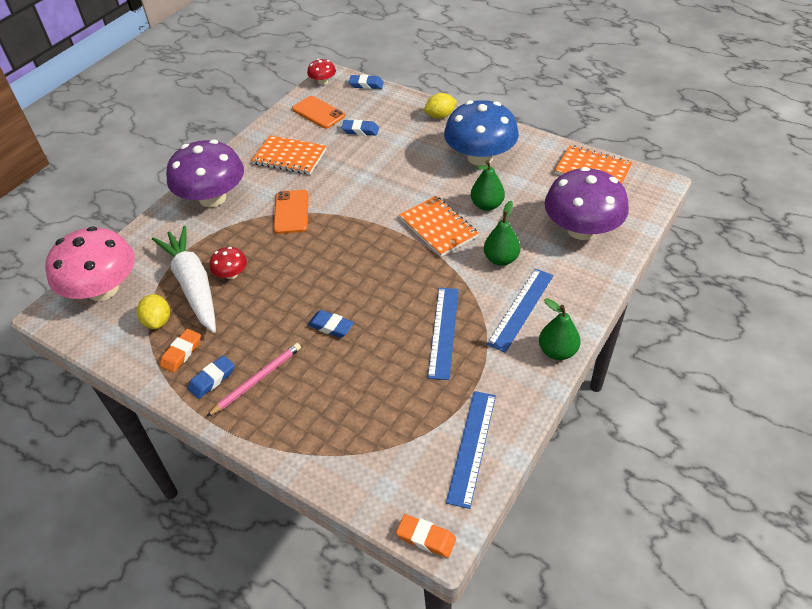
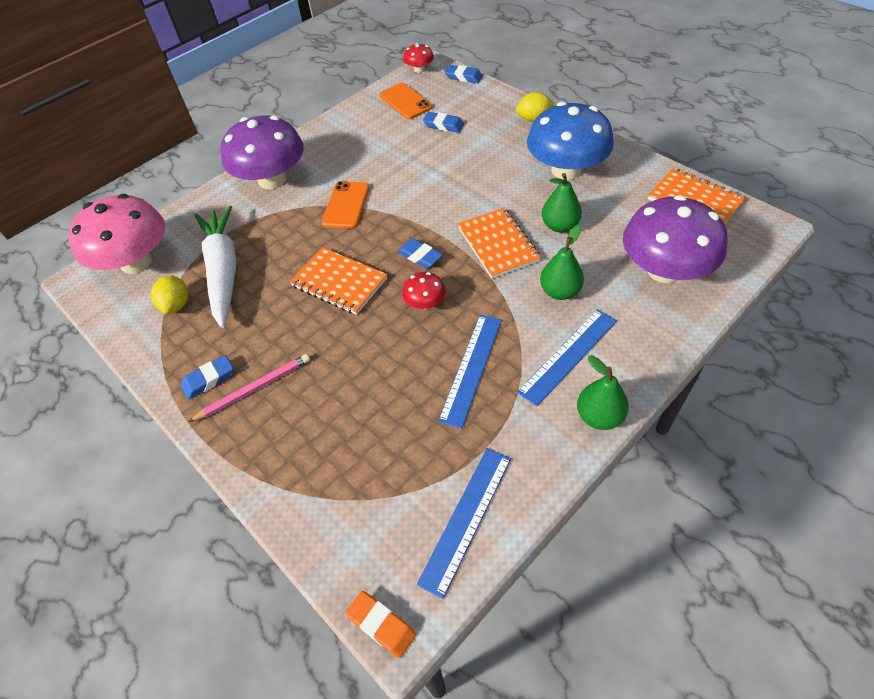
camera: 15 degrees right, 5 degrees up
orange eraser [160,329,201,373] -> none
red mushroom [210,247,247,279] -> red mushroom moved to [402,272,446,309]
orange notebook [251,135,326,175] -> orange notebook moved to [290,247,387,315]
blue eraser [308,310,354,338] -> blue eraser moved to [397,238,443,268]

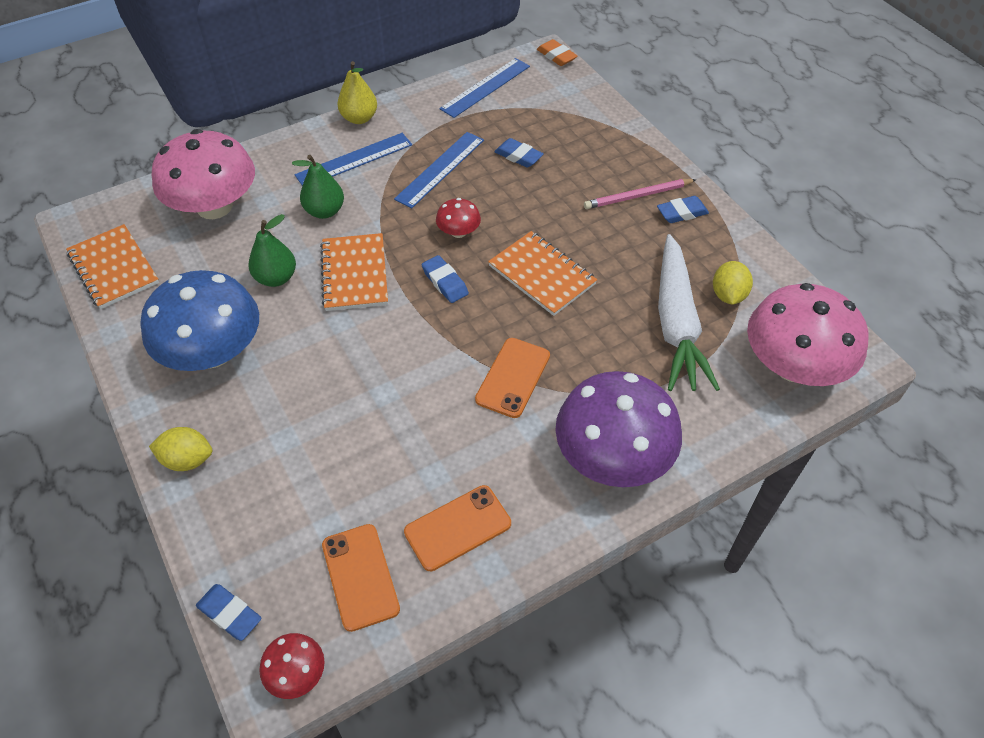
camera: 170 degrees left, 0 degrees up
blue eraser [423,112,464,133] -> blue eraser moved to [494,138,544,168]
green pear [577,355,629,430] -> yellow pear [337,61,377,124]
purple mushroom [623,195,727,283] -> pink mushroom [151,129,255,219]
none -> orange phone [404,485,511,571]

